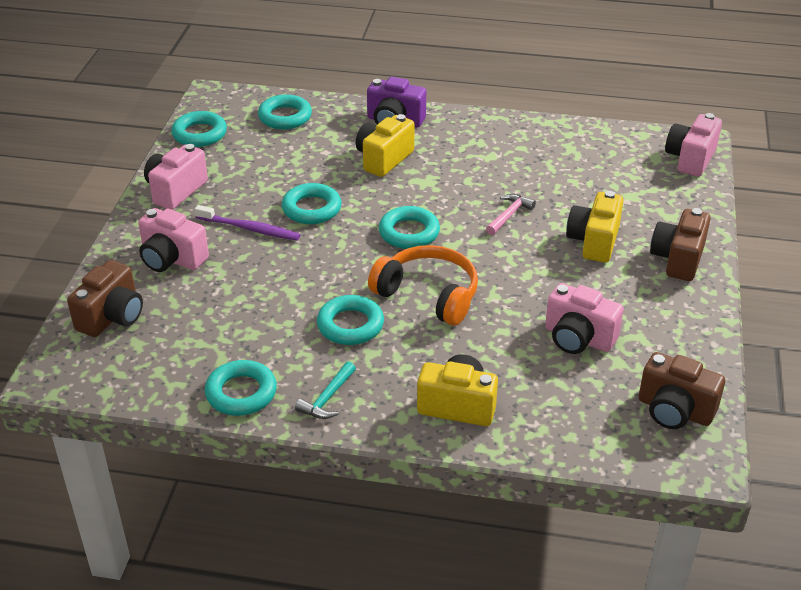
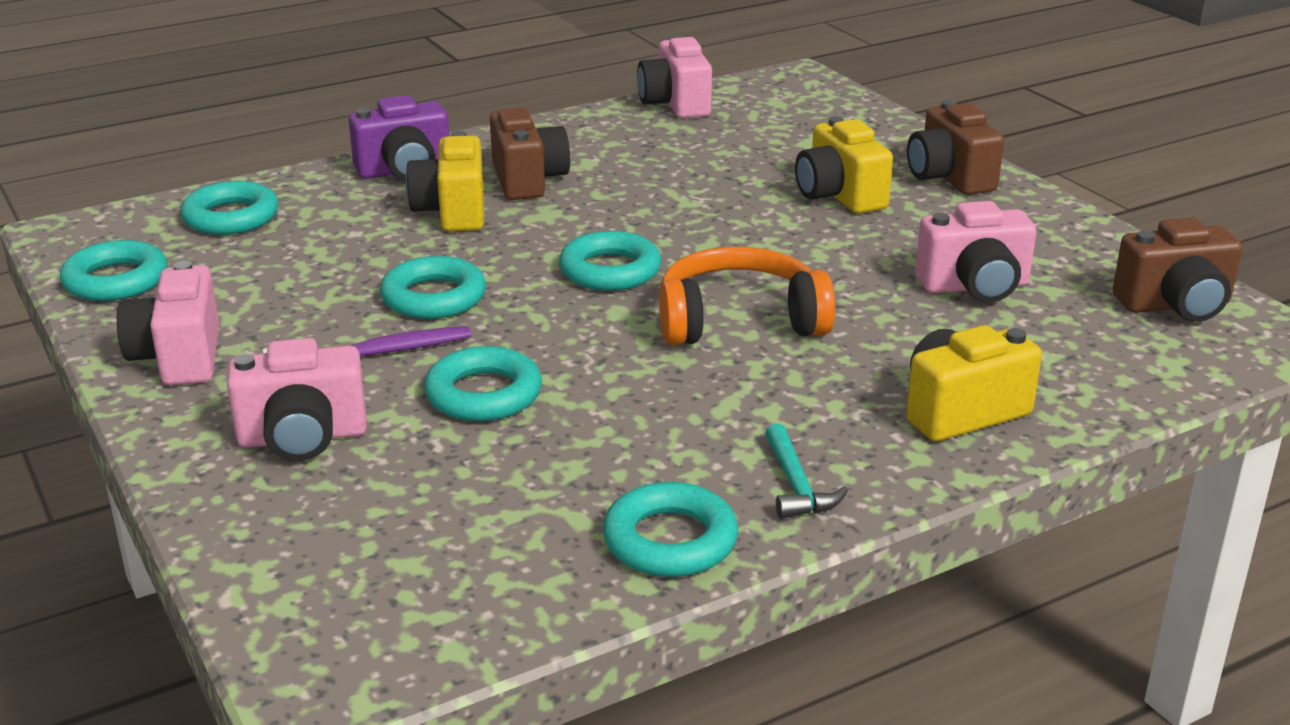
camera: 40 degrees left, 10 degrees down
brown camera [67,260,143,337] -> brown camera moved to [490,108,570,200]
turquoise ring [317,295,384,345] -> turquoise ring moved to [424,346,542,421]
pink hammer [486,194,536,235] -> none
pink camera [665,113,722,177] -> pink camera moved to [637,35,712,119]

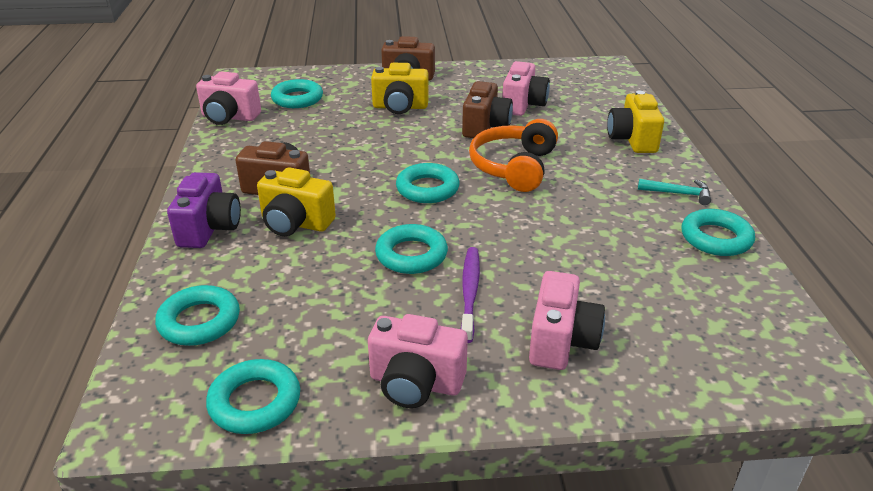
camera: 65 degrees left, 5 degrees up
turquoise ring [424,346,542,421] -> turquoise ring moved to [271,79,323,108]
brown camera [1113,218,1242,322] -> brown camera moved to [462,81,513,138]

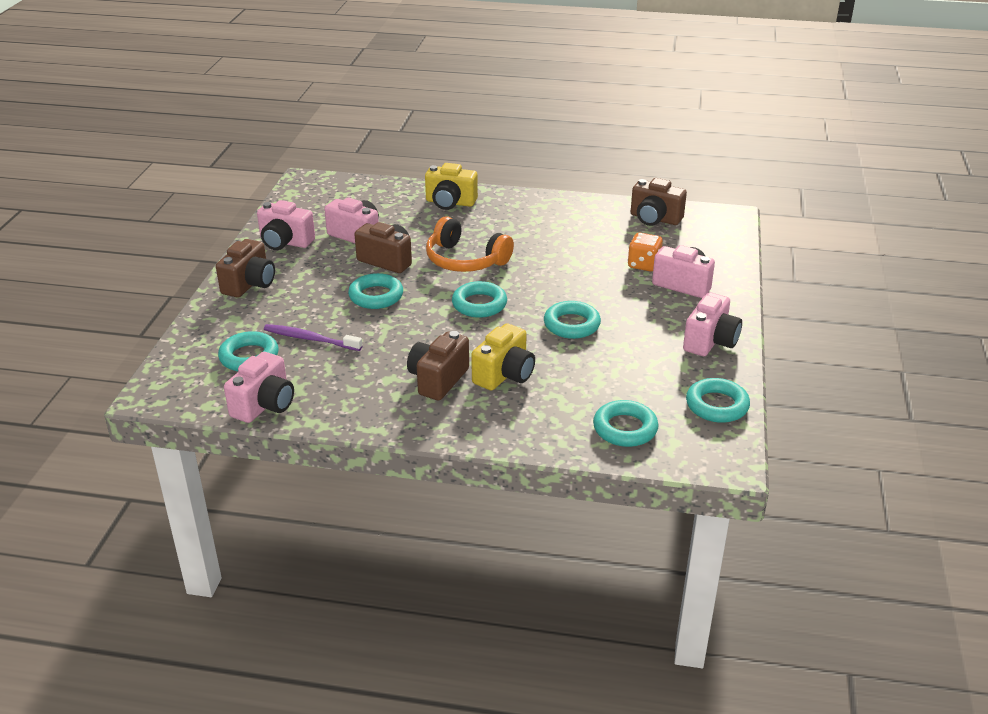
camera: 75 degrees left, 0 degrees up
purple camera [167,172,241,248] -> none
yellow camera [371,63,429,114] -> none
purple toothbrush [461,247,480,343] -> purple toothbrush moved to [264,324,362,351]
turquoise hammer [638,179,711,205] -> none
turquoise ring [682,209,755,256] -> turquoise ring moved to [348,273,403,309]
none -> pink camera [257,200,315,250]
none -> orange dice [627,233,663,271]
none -> brown camera [631,178,687,226]

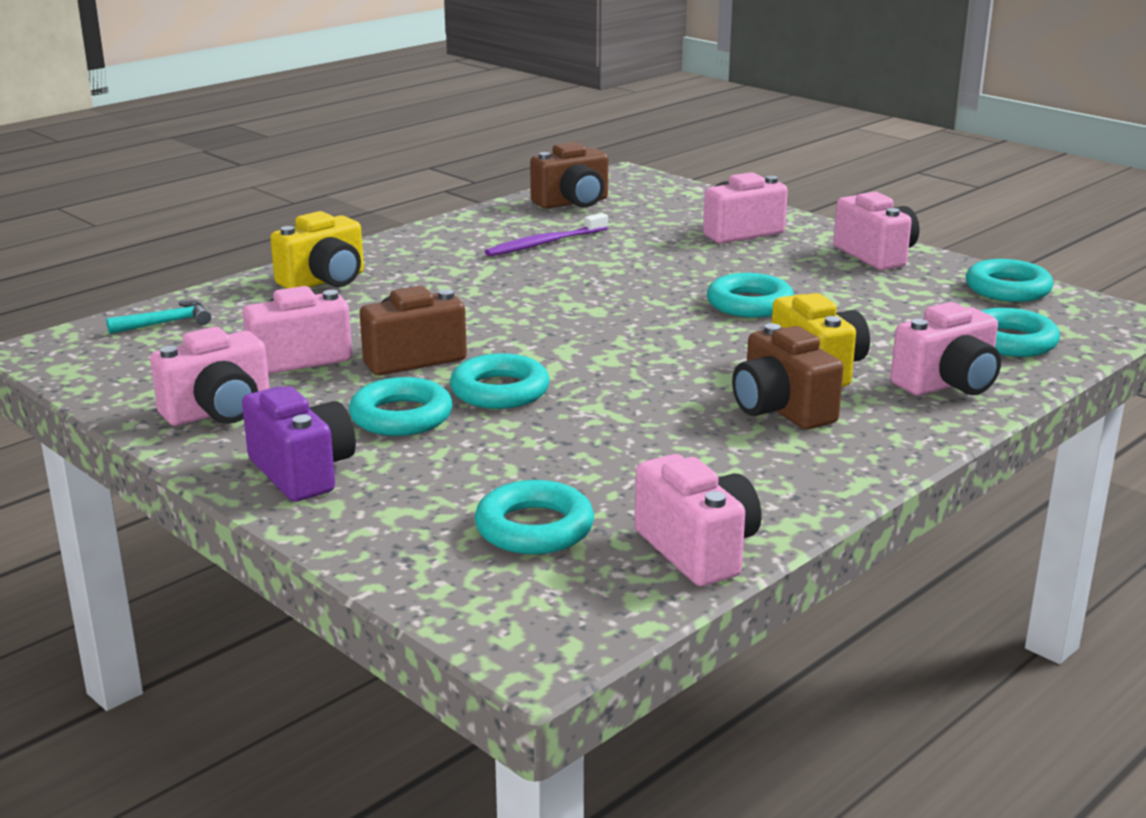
camera: 55 degrees left, 10 degrees down
brown camera [216,239,275,297] -> purple camera [242,386,356,501]
purple toothbrush [264,324,362,351] -> purple toothbrush moved to [485,213,608,256]
orange headphones [426,216,514,272] -> none
turquoise ring [452,281,507,318] -> turquoise ring moved to [349,377,453,436]
orange dice [627,233,663,271] -> none
none -> turquoise hammer [106,300,211,334]
none -> pink camera [890,302,1001,395]

